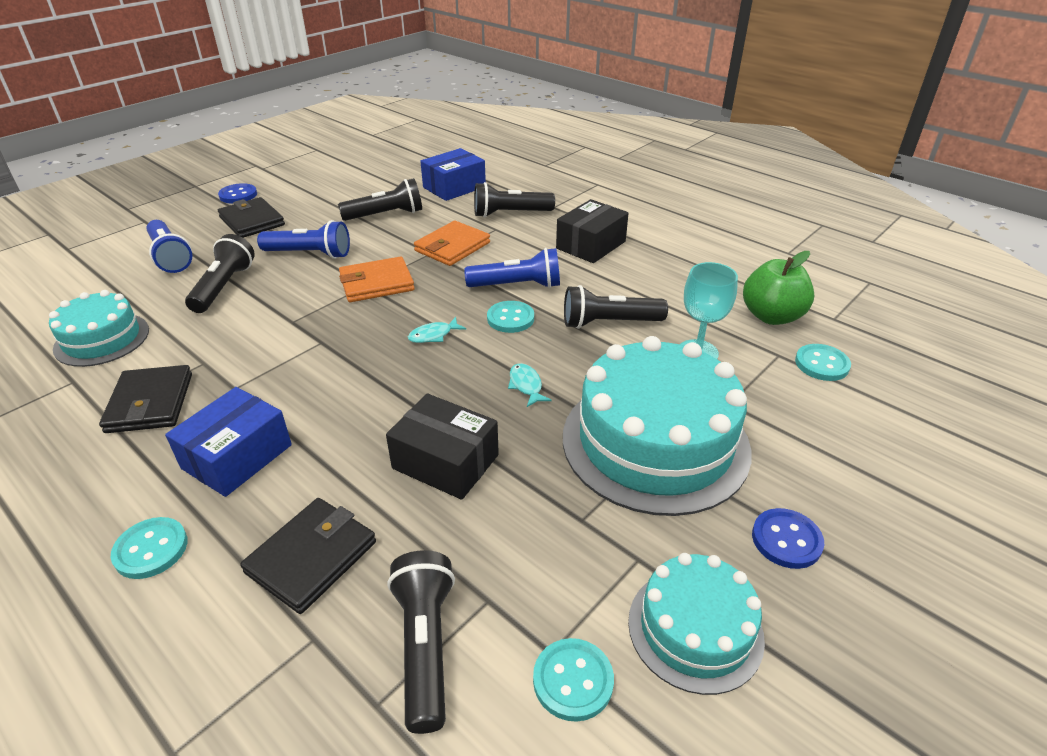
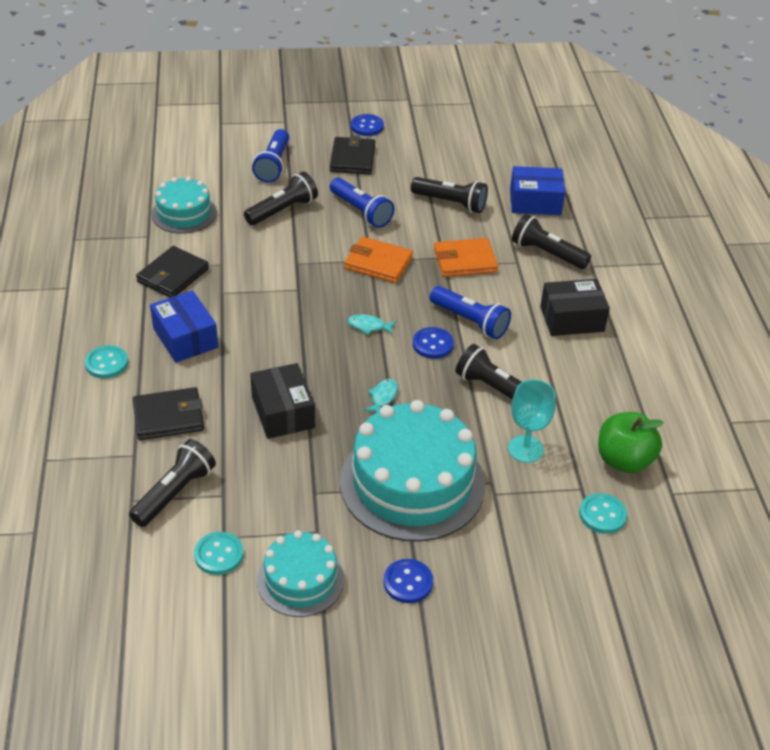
camera: 40 degrees right, 5 degrees up
blue box [165,387,292,497] -> blue box turned 75 degrees clockwise [150,290,218,363]
turquoise button [487,301,534,333] -> blue button [413,327,454,359]

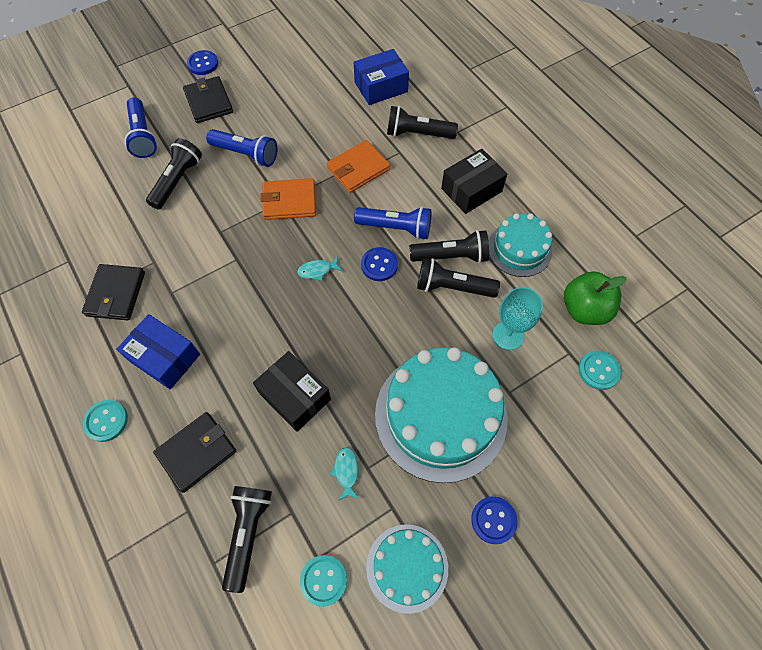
camera: 25 degrees left, 20 degrees up
turquoise cake [152,176,217,234] -> turquoise cake moved to [489,213,552,277]
turquoise fish [364,379,398,412] -> turquoise fish moved to [330,447,359,501]
black flashlight [411,177,488,213] -> black flashlight moved to [409,230,489,263]

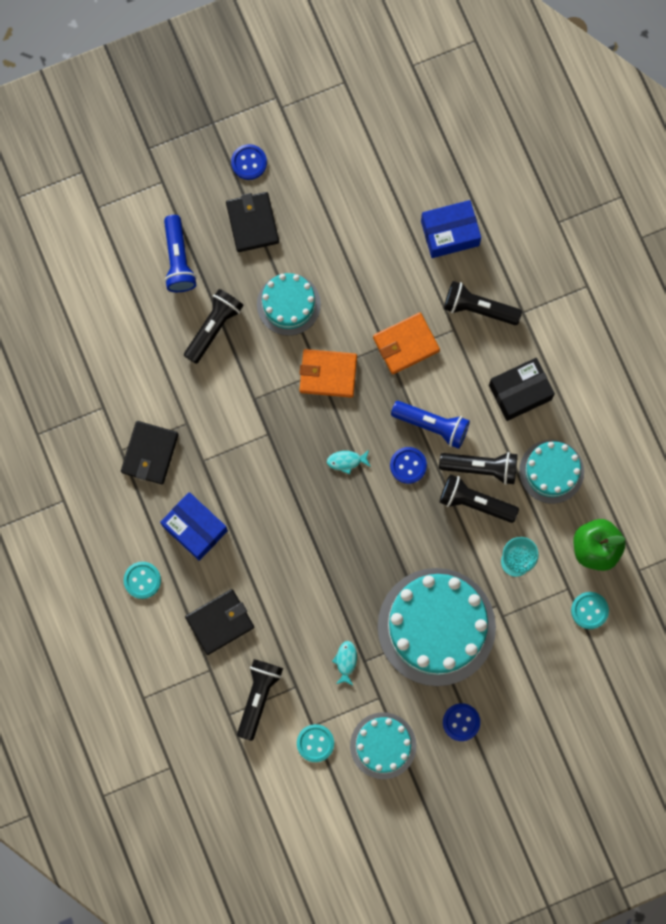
camera: 10 degrees right, 15 degrees up
blue flashlight [206,129,277,167] -> turquoise cake [257,273,321,336]
black box [253,351,331,432] -> none

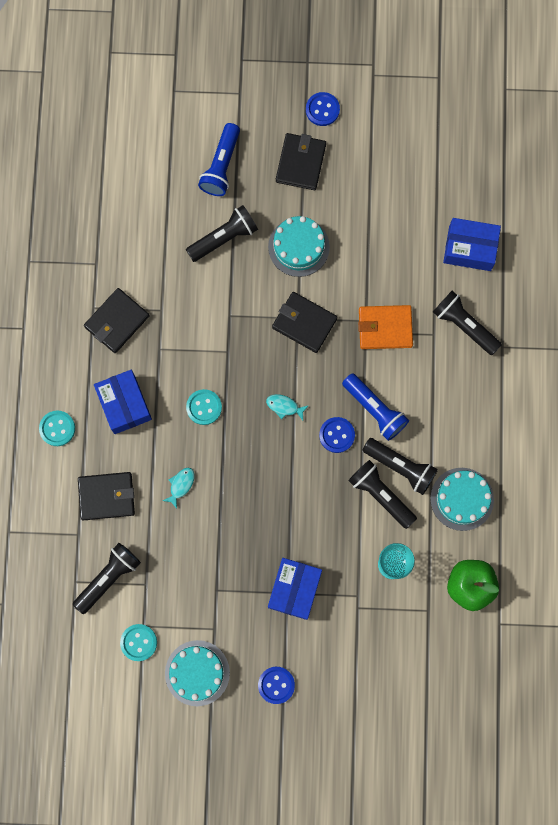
camera: 25 degrees right, 0 degrees up
orange wallet [299,349,357,398] -> black wallet [272,292,337,353]
turquoise fish [332,641,357,685] -> turquoise fish moved to [163,468,195,509]
turquoise cake [378,568,496,686] -> blue box [268,558,322,620]
black box [489,358,555,421] -> none
turquoise button [571,592,609,629] -> turquoise button moved to [186,389,222,425]

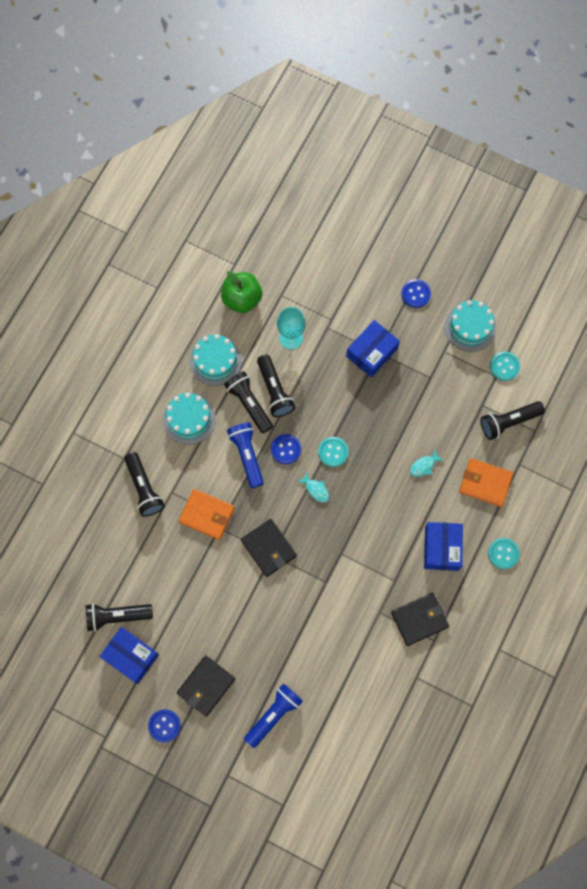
camera: 155 degrees left, 5 degrees down
black wallet [78,472,135,521] -> orange wallet [459,458,513,507]
black flashlight [186,205,258,262] -> black flashlight moved to [85,603,153,632]
turquoise button [186,389,222,425] -> turquoise button moved to [318,437,349,467]
turquoise cake [268,216,330,277] -> turquoise cake moved to [163,393,216,445]
blue box [443,218,501,271] -> blue box moved to [99,627,159,684]

